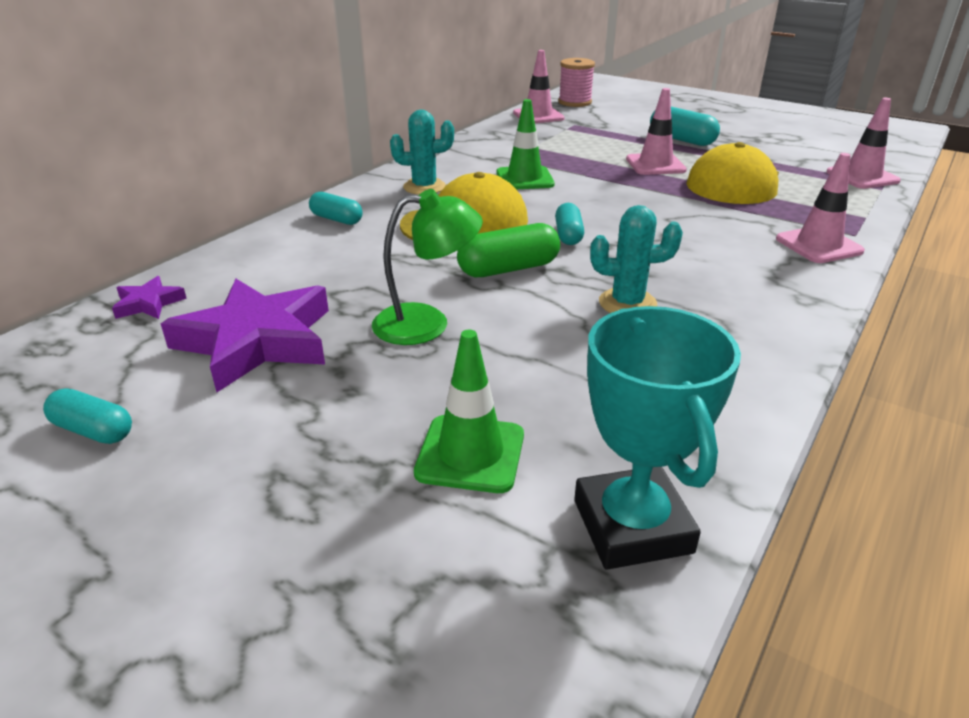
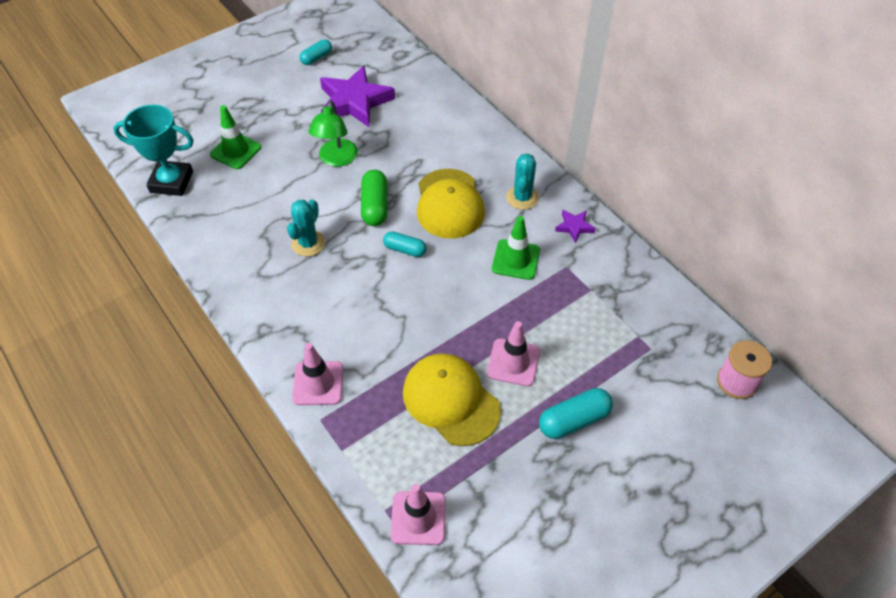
camera: 110 degrees right, 20 degrees up
purple star [112,276,187,319] -> purple star moved to [555,210,596,243]
turquoise capsule [309,192,363,225] -> none
pink traffic cone [513,50,565,123] -> none

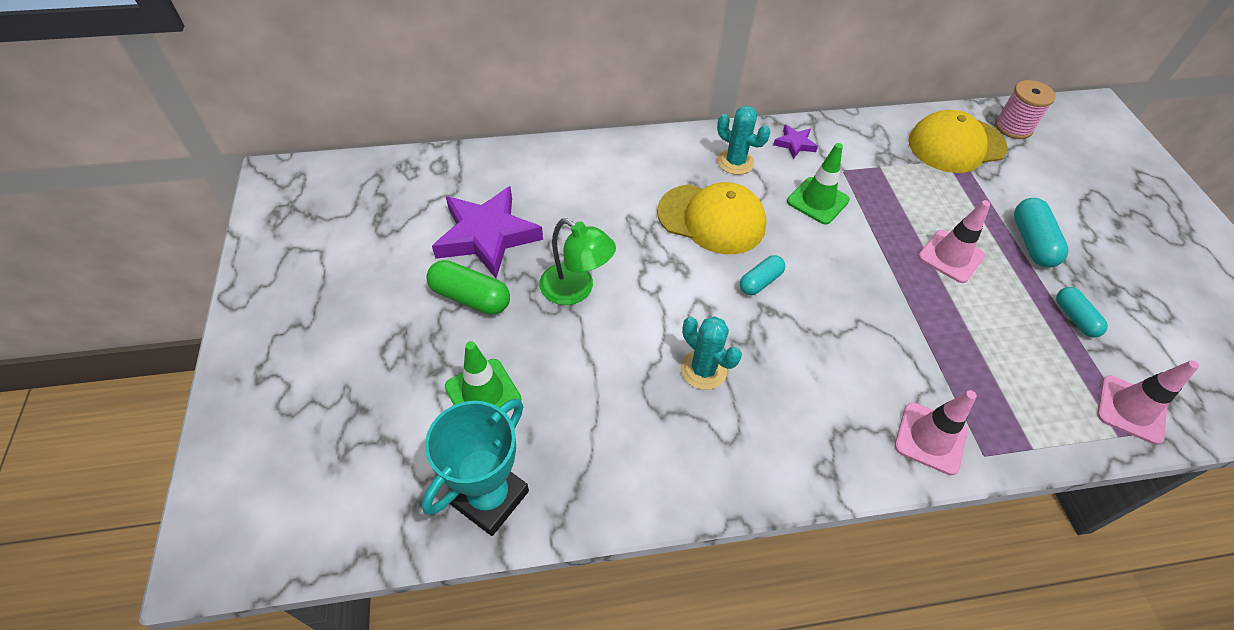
camera: 65 degrees left, 0 degrees up
turquoise capsule [299,39,332,65] -> turquoise capsule moved to [1056,287,1108,337]
green capsule [361,170,388,226] -> green capsule moved to [426,260,510,315]
yellow cap [403,353,501,446] -> yellow cap moved to [908,110,1008,173]

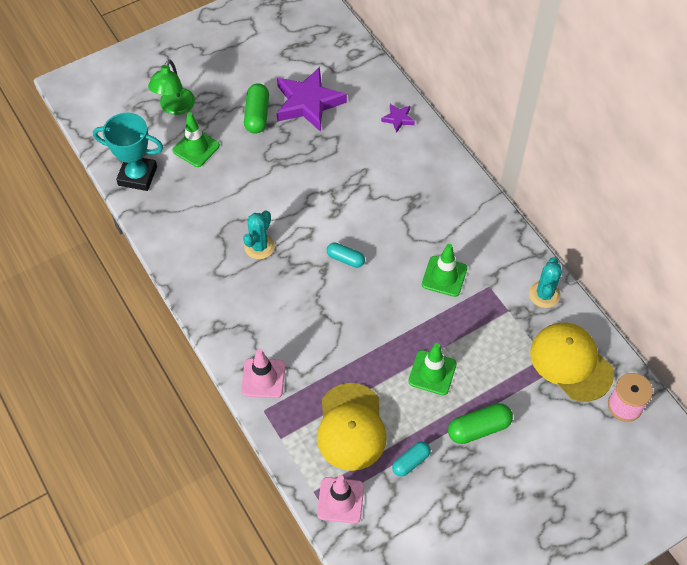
camera: 70 degrees right, 5 degrees up
green lamp [539,218,616,305] -> green lamp moved to [148,59,195,115]
yellow cap [657,182,767,254] -> yellow cap moved to [317,383,387,471]
turquoise cactus [717,106,770,175] -> turquoise cactus moved to [529,257,562,308]
purple star [773,125,818,159] -> purple star moved to [381,104,415,133]
pink traffic cone [918,200,990,283] -> green traffic cone [408,343,457,395]
turquoise capsule [1014,198,1069,268] -> green capsule [448,403,513,444]

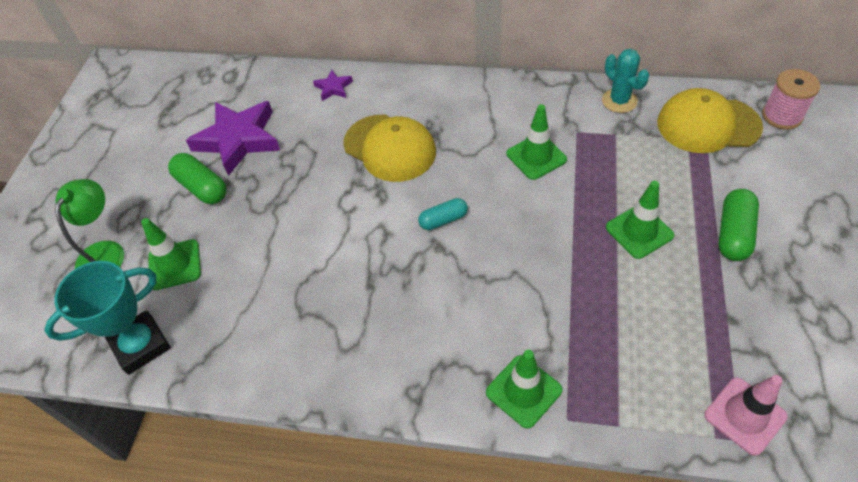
camera: 45 degrees left, 5 degrees down
green lamp [148,59,195,115] -> green lamp turned 135 degrees counterclockwise [55,179,124,269]
pink traffic cone [241,349,285,398] -> green traffic cone [486,350,562,429]
turquoise cactus [243,210,275,259] -> none
yellow cap [317,383,387,471] -> yellow cap moved to [343,115,436,182]
turquoise capsule [392,441,431,477] -> none

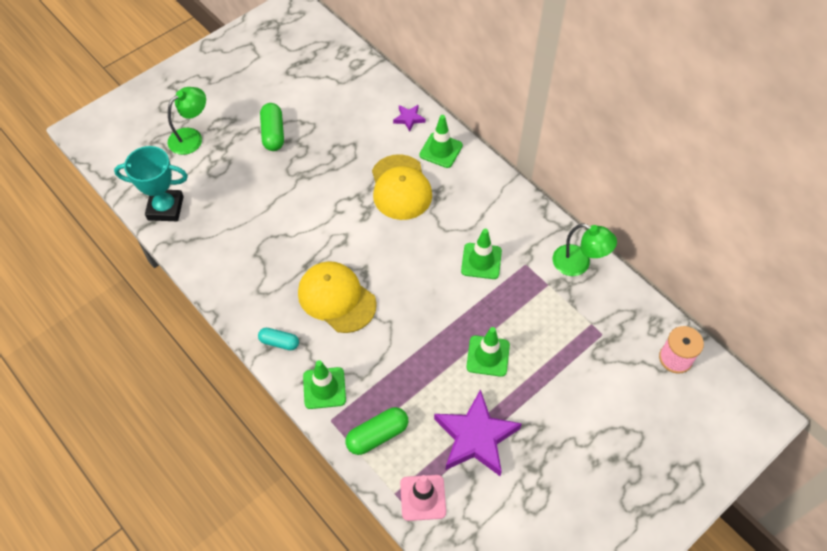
camera: 35 degrees right, 5 degrees up
green traffic cone [141,218,201,290] -> green traffic cone moved to [419,115,463,168]
purple star [186,101,280,176] -> purple star moved to [434,389,522,476]
turquoise capsule [418,198,468,230] -> turquoise capsule moved to [258,328,299,350]
turquoise cactus [602,49,649,113] -> green lamp [553,223,617,276]
yellow cap [657,88,763,153] -> yellow cap moved to [298,261,377,333]
green capsule [719,189,759,261] -> green capsule moved to [345,407,408,455]

